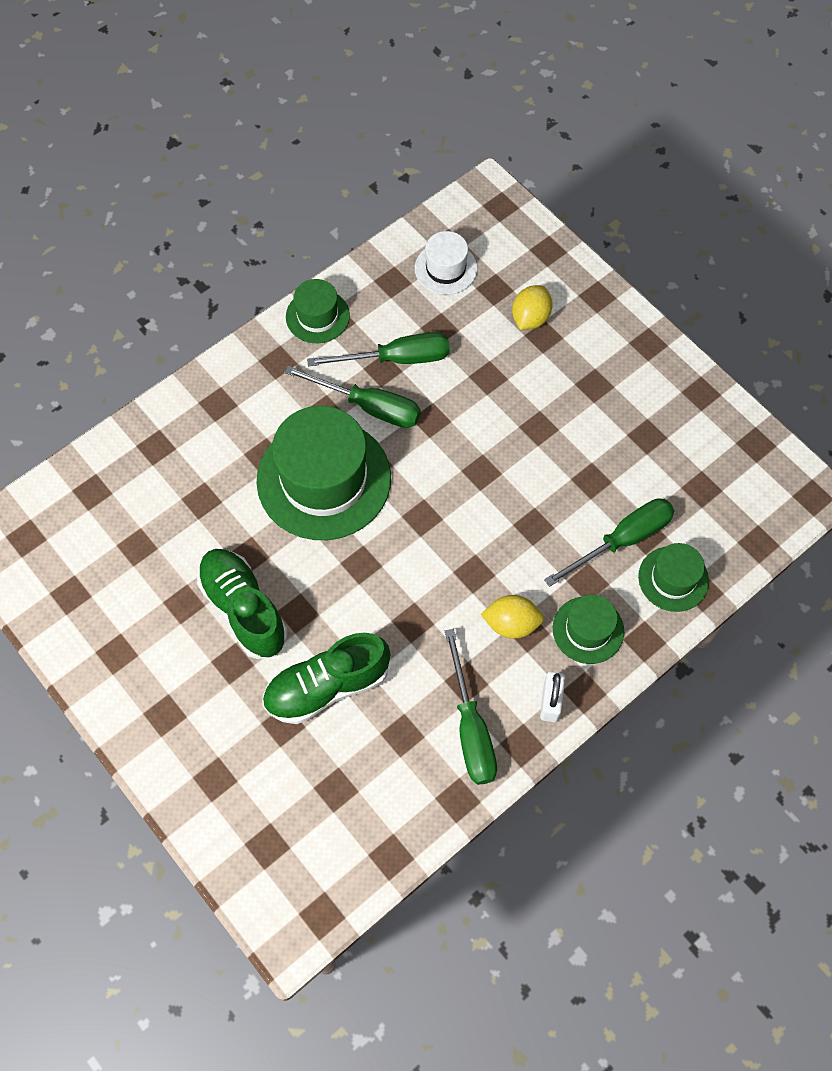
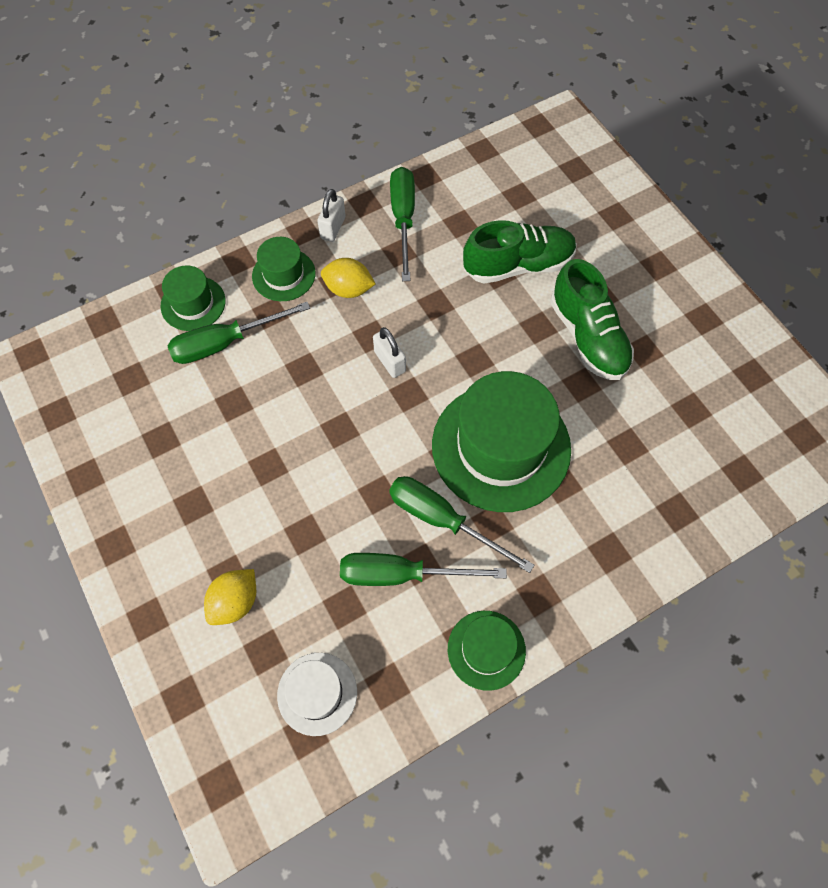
camera: 170 degrees left, 0 degrees up
none -> white padlock [373,327,406,378]

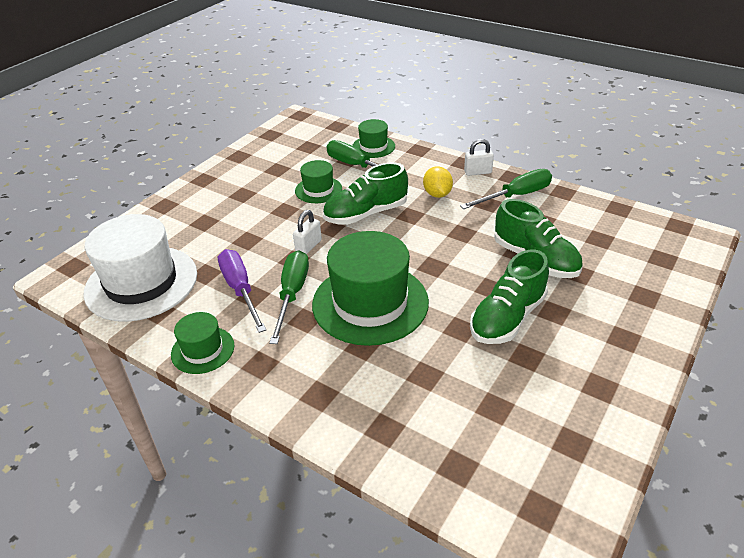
camera: 65 degrees right, 25 degrees down
yellow lemon [204,569,256,625] -> none
green hat [252,237,315,301] -> green hat moved to [295,160,342,203]
white hat [277,653,357,736] -> white hat [83,214,197,322], size x1.98
green screwdriver [340,553,507,586] -> purple screwdriver [218,249,266,333]
white padlock [373,327,406,378] -> white padlock moved to [293,210,322,254]
none -> green shoe [323,163,408,225]

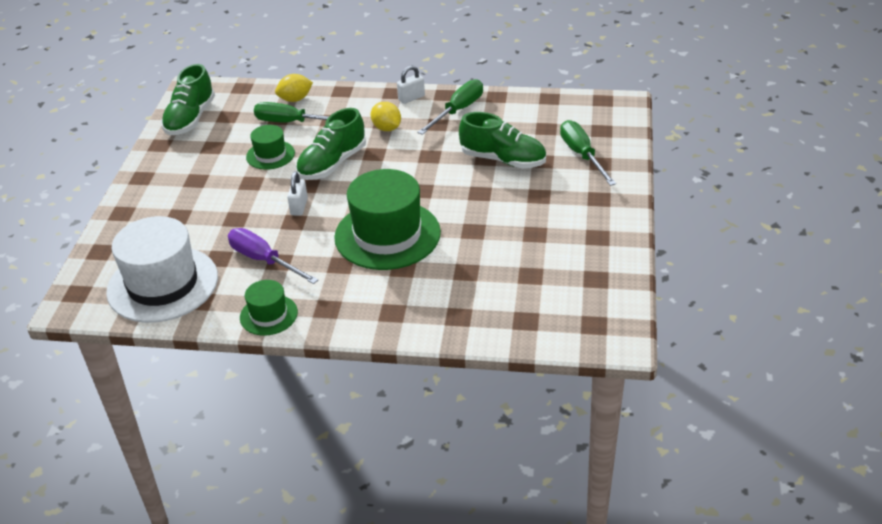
camera: 25 degrees left, 0 degrees up
green screwdriver [269,251,309,344] -> green screwdriver moved to [560,120,616,186]
green hat [352,119,395,158] -> yellow lemon [275,74,313,102]
green shoe [470,250,549,344] -> green shoe moved to [161,64,215,135]

